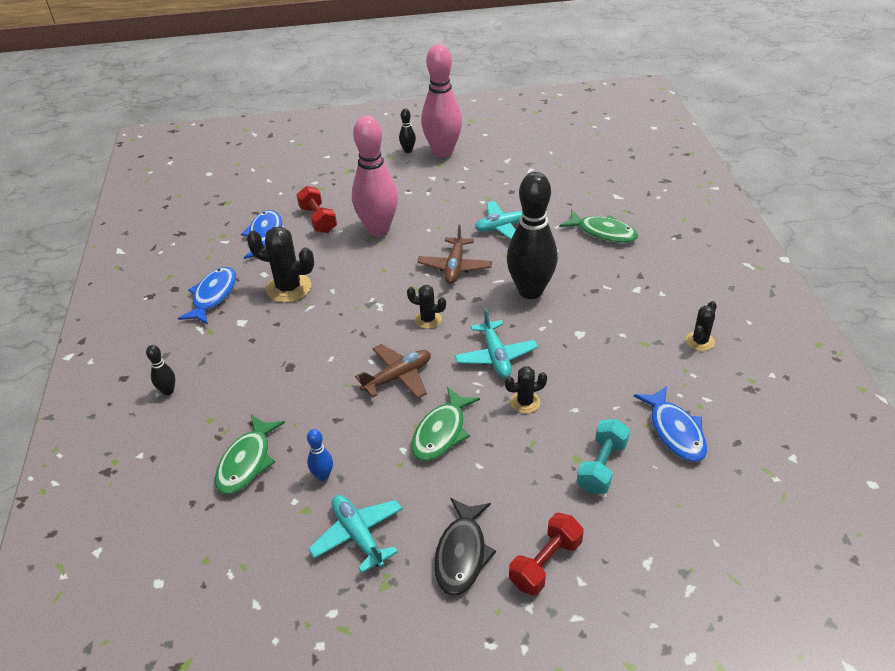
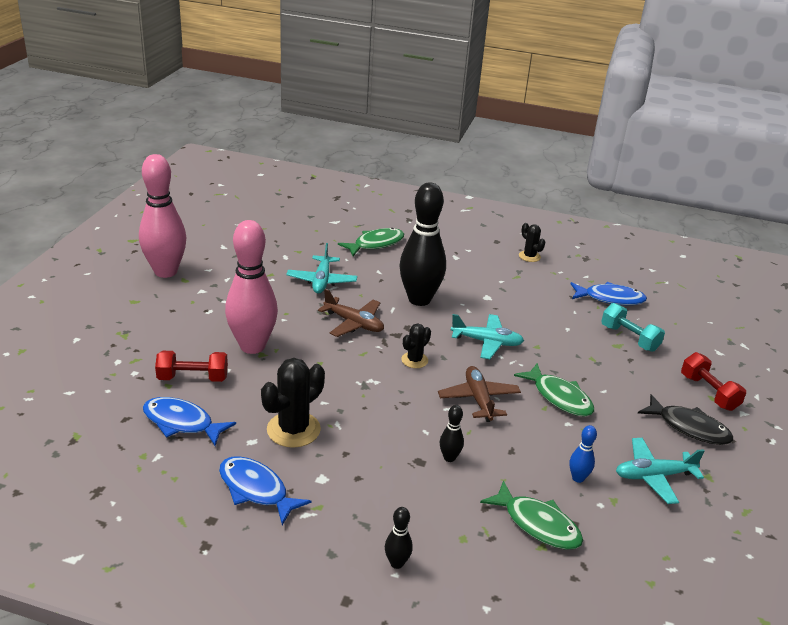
camera: 70 degrees left, 10 degrees down
black bowling pin [399,109,416,153] -> black bowling pin moved to [440,405,464,462]
black cactus [505,366,547,413] -> none

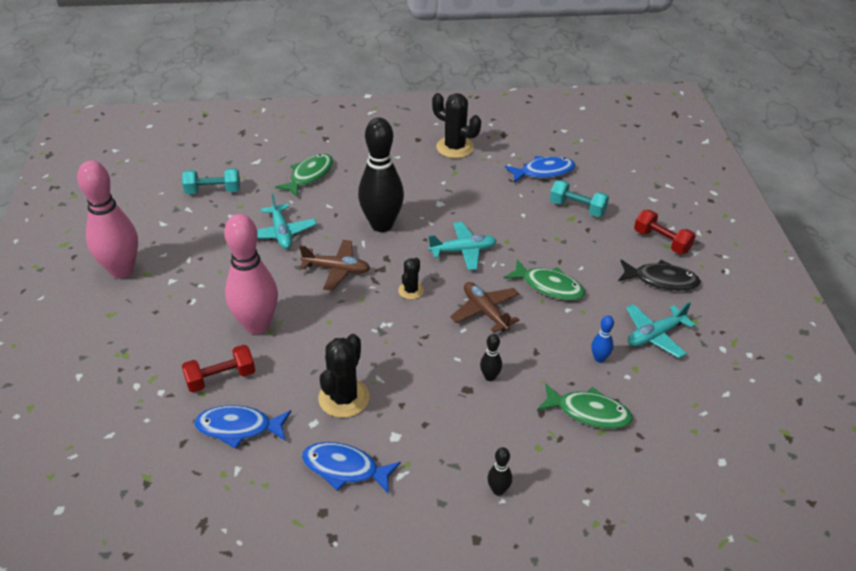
camera: 20 degrees left, 10 degrees up
black cactus [519,223,545,262] -> black cactus [432,93,481,158], size x1.77
none -> turquoise dumbbell [182,168,240,194]

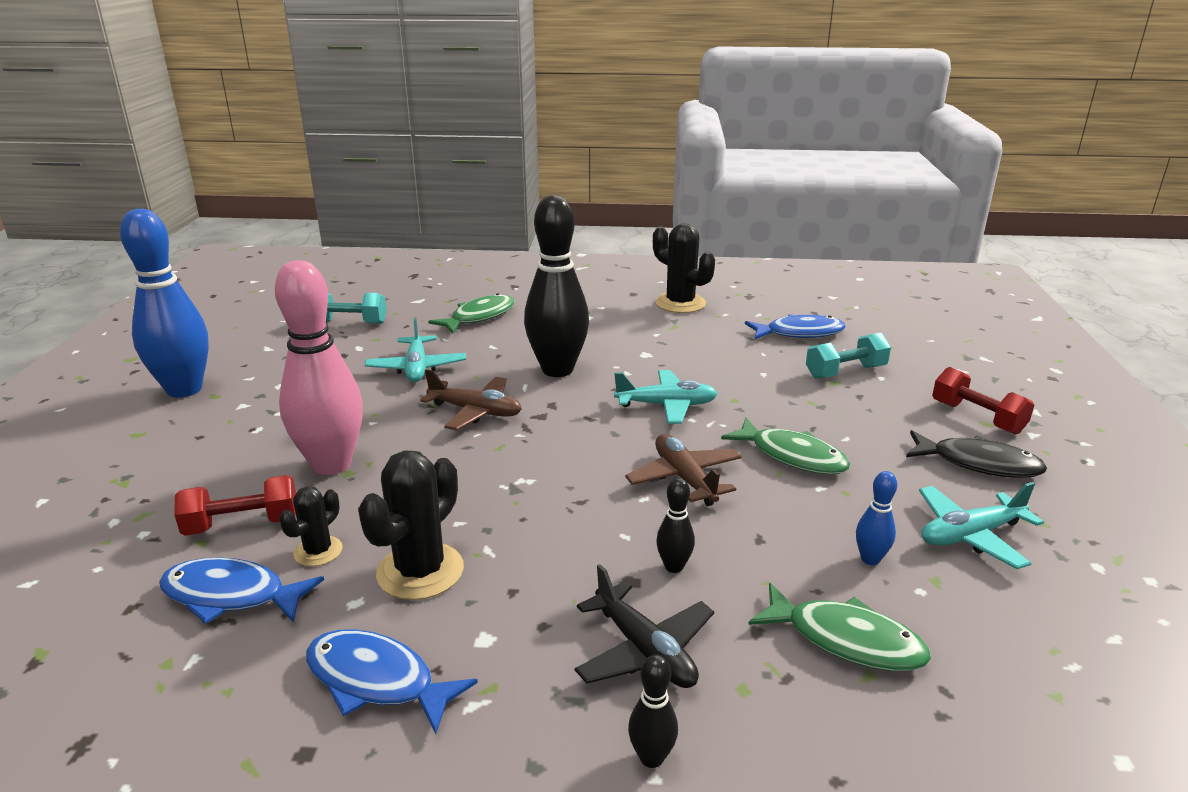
camera: 10 degrees right, 15 degrees down
pink bowling pin [77,160,138,279] -> blue bowling pin [120,209,209,398]
black cactus [398,258,424,299] -> black cactus moved to [279,486,343,566]
turquoise dumbbell [550,180,609,217] -> turquoise dumbbell turned 60 degrees counterclockwise [806,333,891,379]
none -> black plane [574,564,714,688]

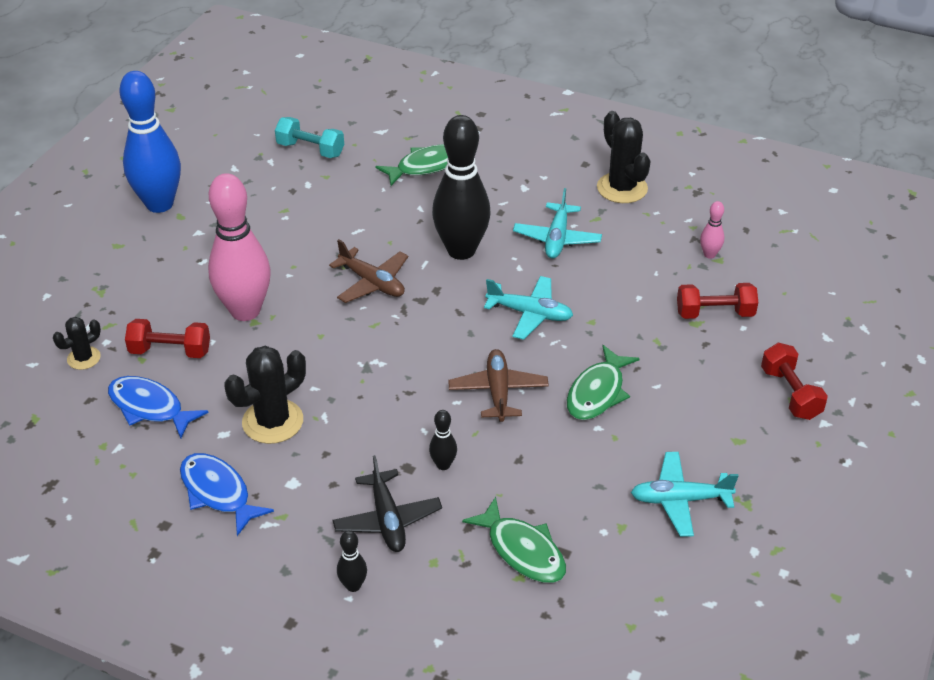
camera: 20 degrees right, 15 degrees up
black cactus [279,486,343,566] -> black cactus moved to [53,317,101,370]
turquoise plane [365,317,466,382] -> turquoise plane moved to [513,188,602,259]
green fish [721,418,850,474] -> green fish turned 60 degrees clockwise [567,345,640,420]
blue fish [745,314,846,339] -> pink bowling pin [700,201,724,259]
turquoise dumbbell [806,333,891,379] -> red dumbbell [677,283,758,319]
blue bowling pin [856,471,897,565] -> none
black fish [906,430,1047,478] -> none

